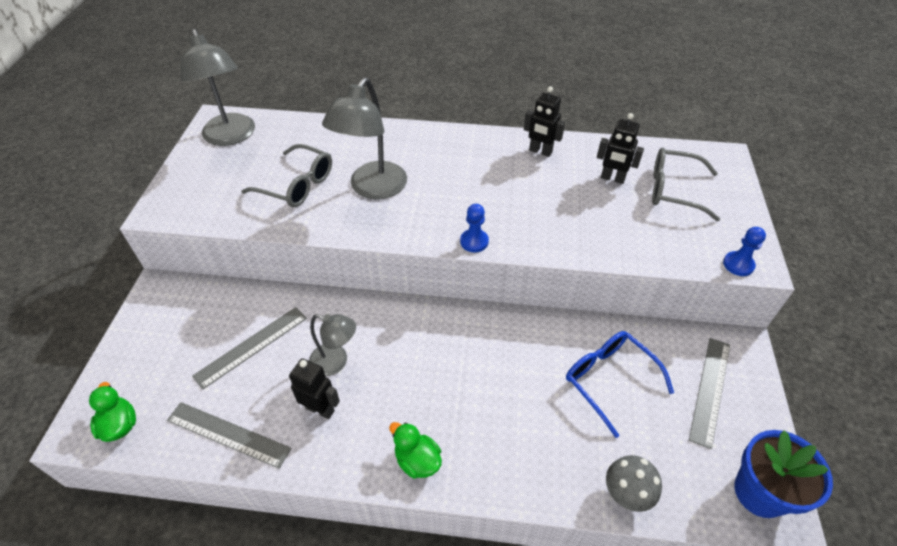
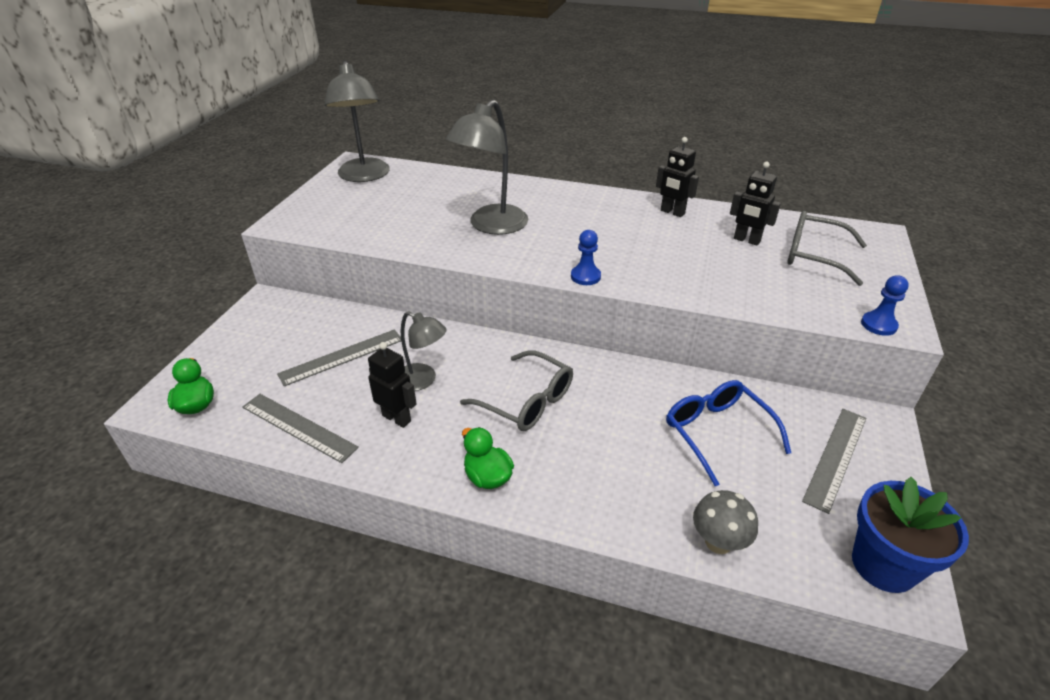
camera: 10 degrees right, 10 degrees down
grey glasses [241,144,332,207] -> grey glasses moved to [460,350,573,431]

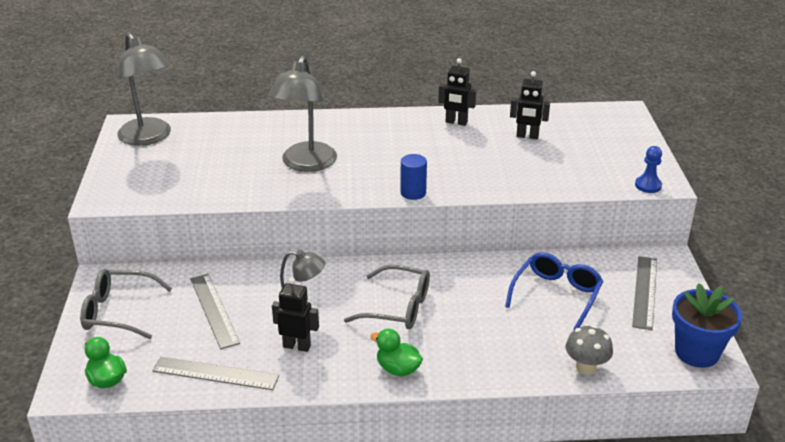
camera: 20 degrees left, 5 degrees down
grey ruler [277,329,401,386] -> grey ruler turned 60 degrees counterclockwise [190,274,240,349]
blue pawn [571,230,601,285] -> blue cylinder [400,154,427,200]
blue glasses [666,380,791,486] -> blue glasses turned 75 degrees clockwise [505,252,603,330]
grey glasses [787,211,867,286] -> grey glasses moved to [80,269,172,339]

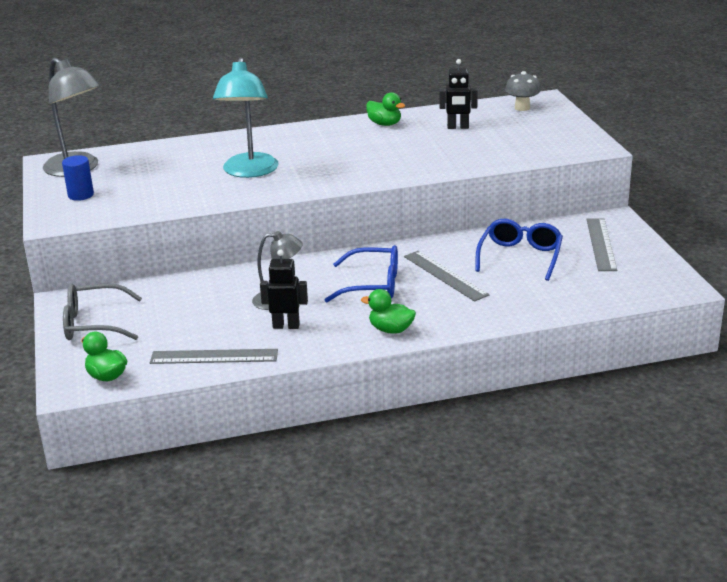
camera: 10 degrees left, 5 degrees down
grey ruler [190,274,240,349] -> grey ruler moved to [404,251,490,301]
grey lamp [269,56,337,172] -> turquoise lamp [213,57,279,178]
grey glasses [344,265,430,329] -> blue glasses [325,245,398,302]
blue cylinder [400,154,427,200] -> blue cylinder moved to [62,155,94,201]
black robot [438,58,476,126] -> green duck [366,92,405,126]
grey mushroom [566,325,613,375] -> grey mushroom moved to [505,71,541,111]
blue pawn [635,146,662,193] -> none
blue flower pot [672,283,742,368] -> none

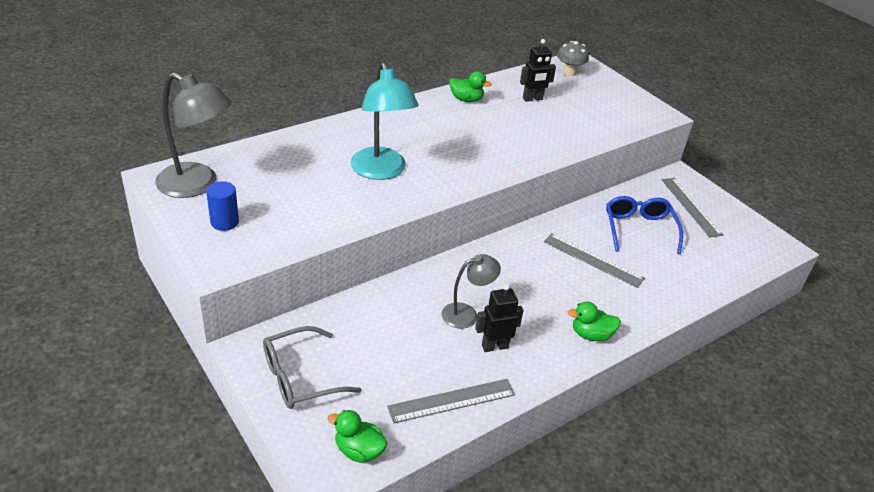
camera: 25 degrees left, 10 degrees up
blue glasses [325,245,398,302] -> none

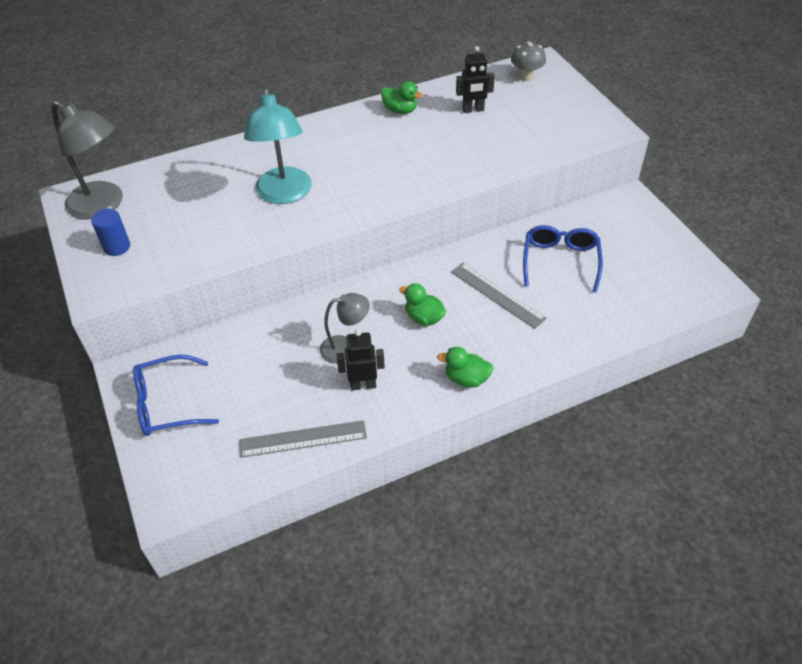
camera: 15 degrees right, 10 degrees up
grey glasses [263,326,362,409] -> blue glasses [133,355,219,436]
green duck [328,410,388,463] -> green duck moved to [399,283,446,326]
grey ruler [662,178,724,237] -> none

